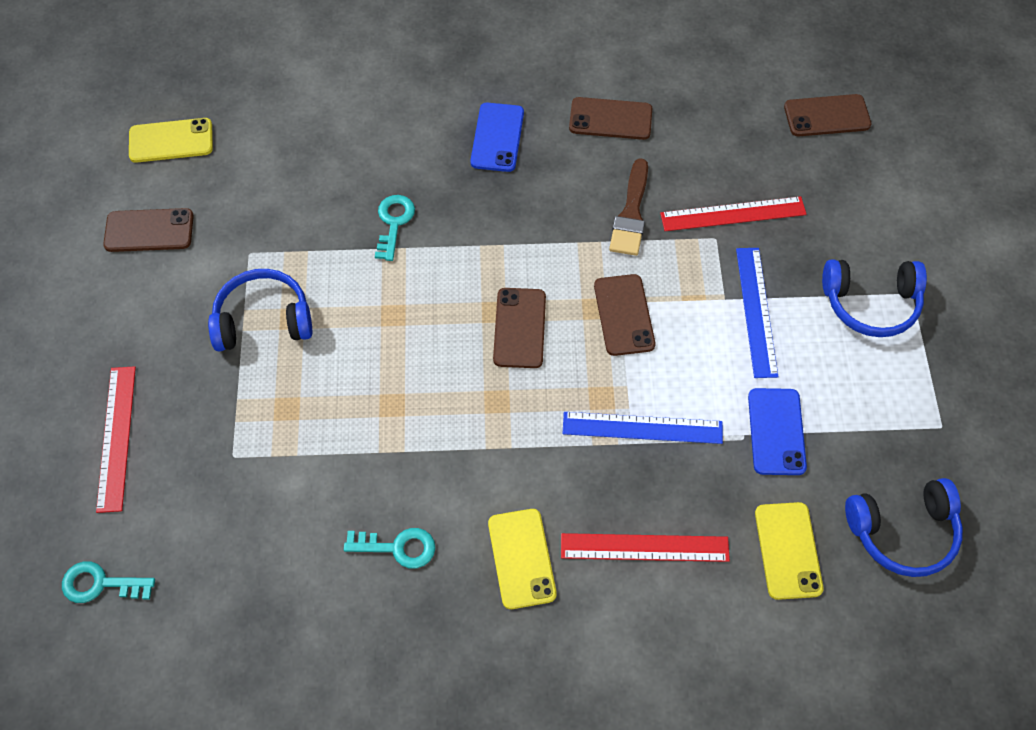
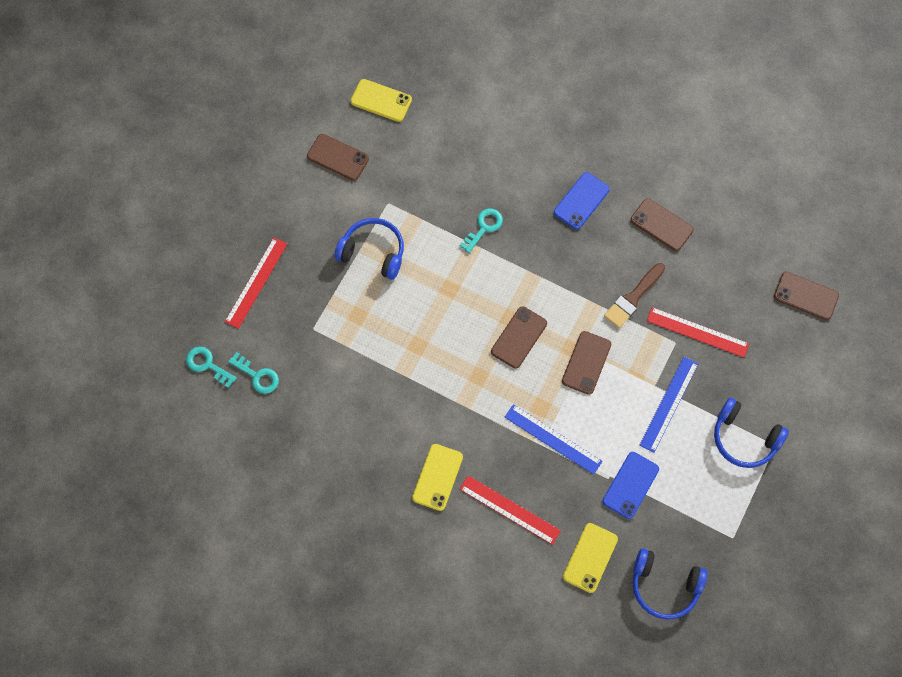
camera: 30 degrees right, 10 degrees up
turquoise key [344,528,435,568] -> turquoise key moved to [228,352,279,394]

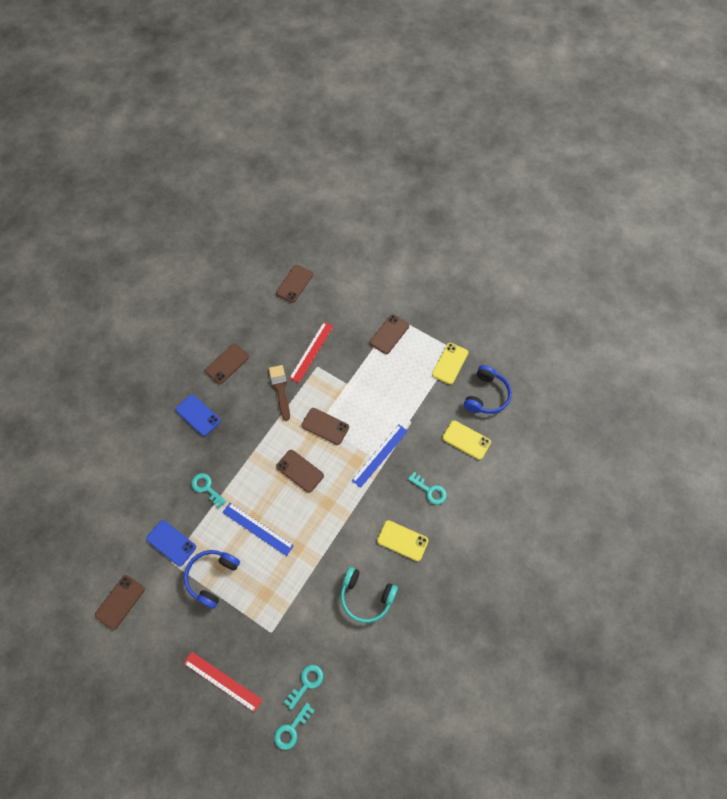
camera: 85 degrees left, 5 degrees down
yellow phone [351,79,412,122] -> yellow phone moved to [432,343,468,385]
red ruler [460,476,561,545] -> turquoise key [408,472,447,505]
blue phone [602,452,659,519] -> blue phone moved to [146,520,196,566]
brown brush [604,263,665,328] -> brown brush turned 150 degrees counterclockwise [269,365,290,421]
blue ruler [640,357,698,453] -> blue ruler moved to [222,503,294,556]
blue headphones [714,398,789,468] -> brown phone [370,314,409,354]
none -> turquoise headphones [341,567,398,623]

